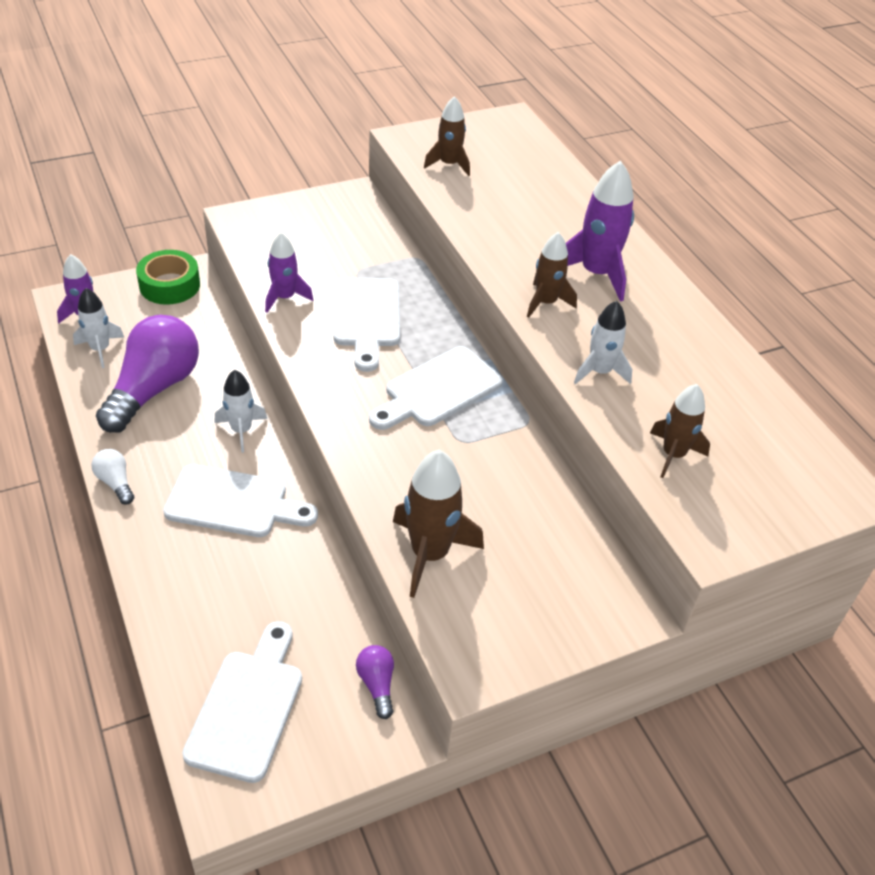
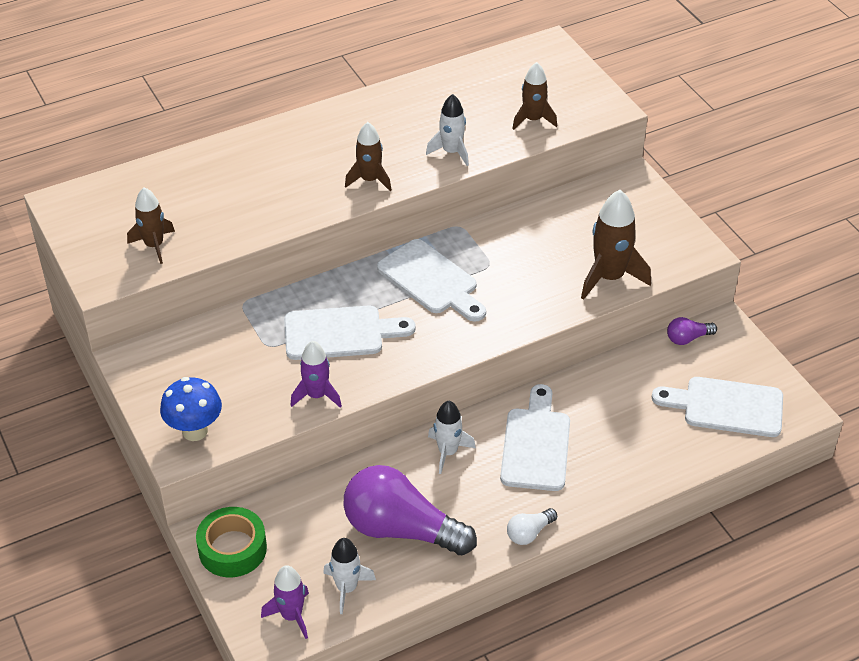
camera: 90 degrees left, 0 degrees up
purple rocket [566,160,634,302] -> none
none -> blue mushroom [160,377,222,441]

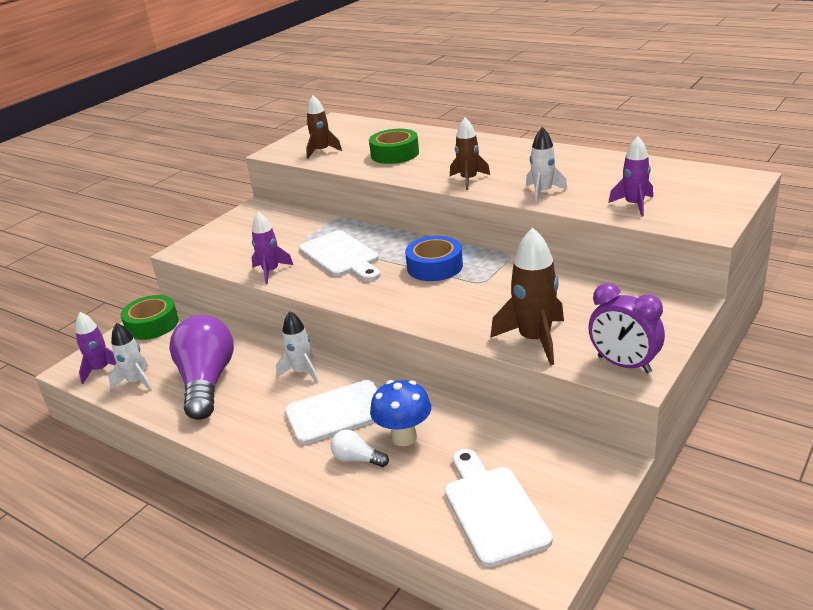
camera: 65 degrees right, 15 degrees down
blue mushroom [160,377,222,441] -> blue mushroom moved to [370,380,431,446]
white cutting board [377,239,486,322] -> blue tape [405,236,463,281]
white light bulb [507,508,557,545] -> white light bulb moved to [331,430,389,467]
brown rocket [512,62,557,130] -> purple rocket [609,137,653,217]
purple light bulb [667,317,717,345] -> none
none -> green tape [369,129,419,164]
none -> purple clock [588,283,665,373]

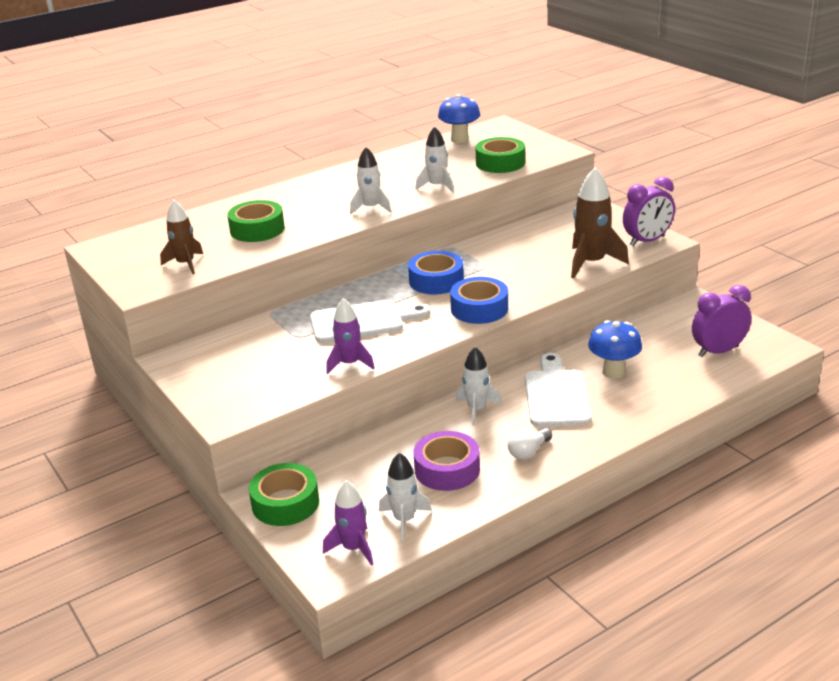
camera: 70 degrees left, 0 degrees up
purple light bulb [169,315,234,420] -> purple tape [413,431,480,491]
white light bulb [331,430,389,467] -> white light bulb moved to [507,428,552,460]
white cutting board [445,449,553,567] -> purple clock [692,285,751,357]
brown rocket [450,118,490,190] -> white rocket [350,147,391,214]
purple rocket [609,137,653,217] -> green tape [475,137,525,173]
none -> blue mushroom [438,94,480,143]
none -> blue tape [450,277,508,324]

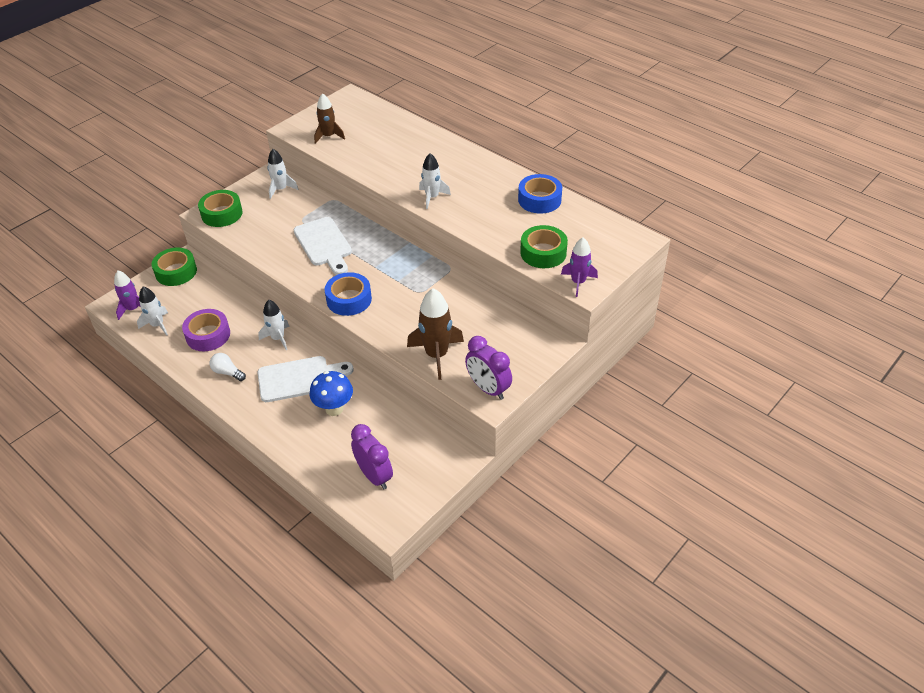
camera: 75 degrees right, 15 degrees up
green tape [227,200,285,242] -> green tape moved to [198,190,242,227]
purple rocket [326,298,375,374] -> purple rocket moved to [561,238,598,297]
blue tape [408,251,464,295] -> blue tape moved to [518,174,562,214]
white rocket [415,126,454,192] -> white rocket moved to [268,149,298,199]
blue mushroom [438,94,480,143] -> none

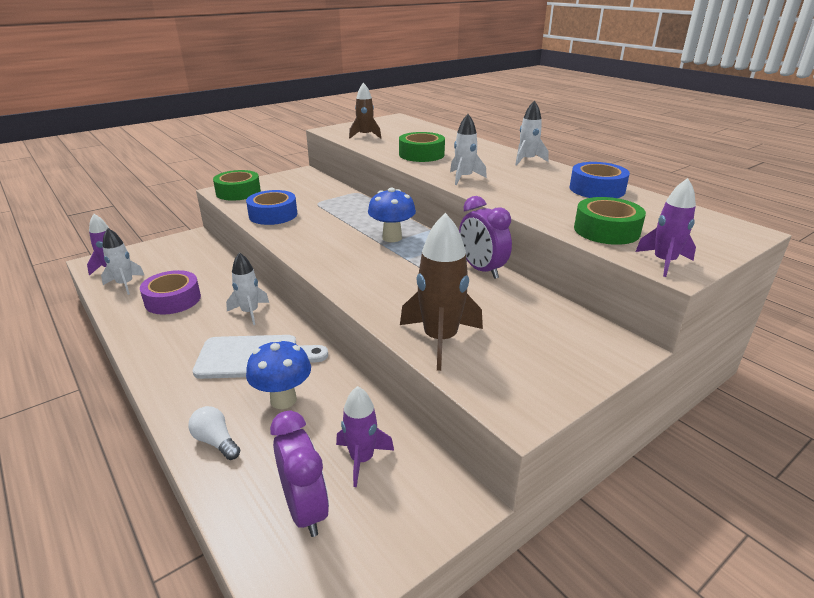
camera: 10 degrees right, 15 degrees down
green tape [152,248,197,286] -> green tape moved to [399,132,445,162]
white light bulb [210,353,246,381] -> white light bulb moved to [188,406,240,460]
white rocket [268,149,298,199] -> white rocket moved to [515,100,548,165]
white cutting board [294,217,352,275] -> none
blue tape [325,272,372,316] -> blue tape moved to [246,190,297,225]
purple clock [465,336,512,400] -> purple clock moved to [459,196,512,279]
none -> purple rocket [336,386,394,487]
none -> blue mushroom [368,187,416,242]

